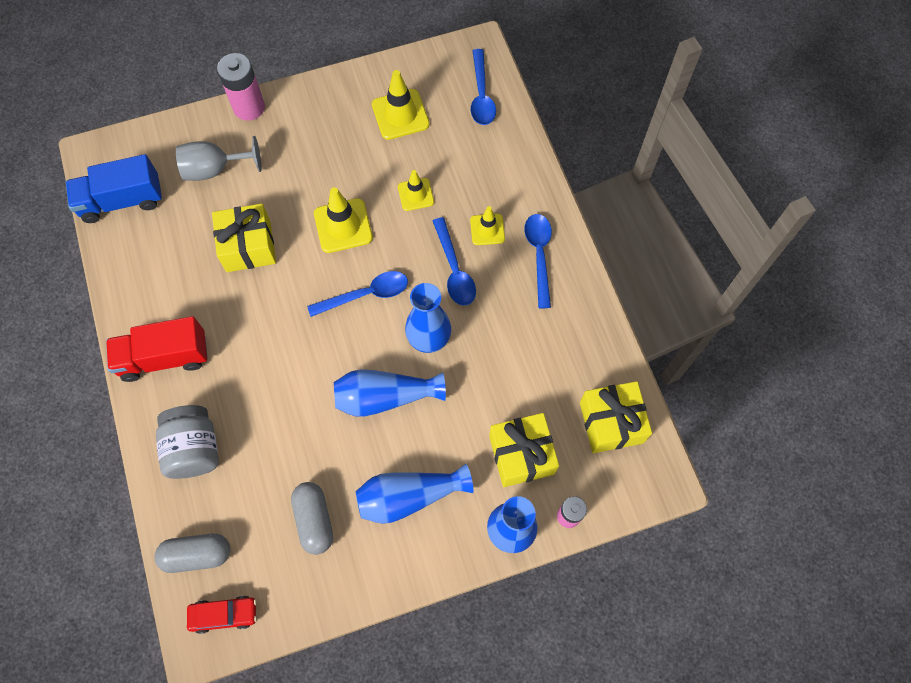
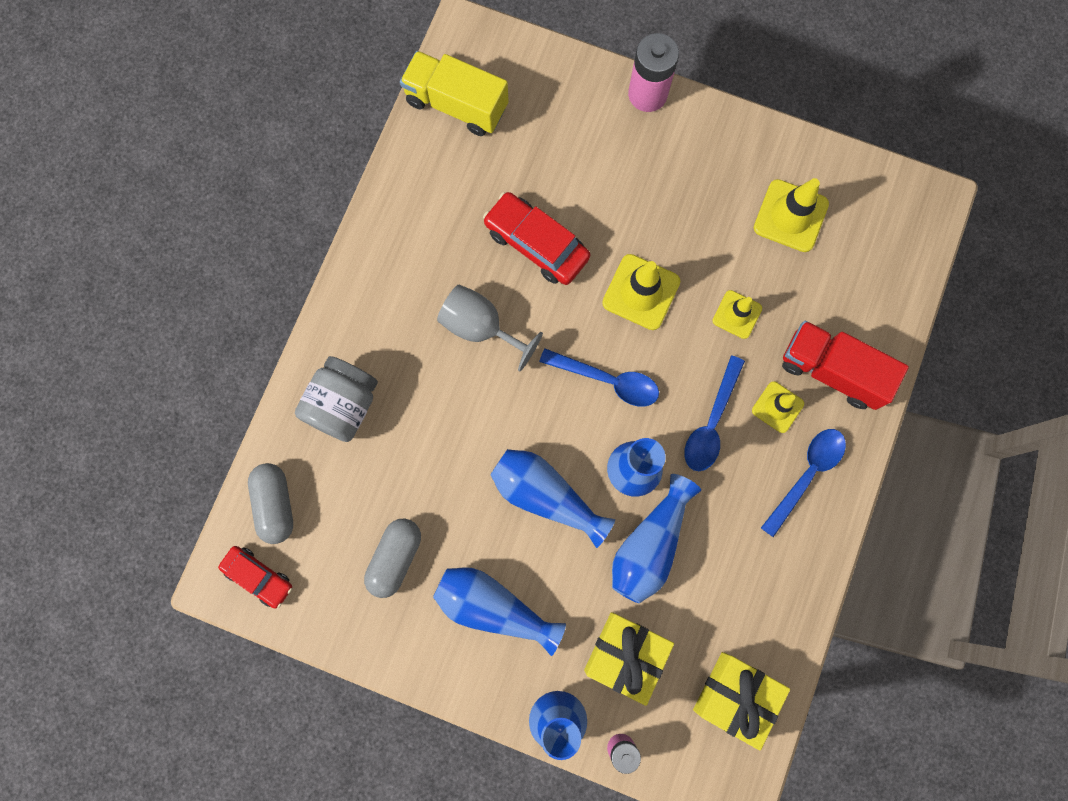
camera: 40 degrees right, 10 degrees up
blue truck [66,154,162,223] -> yellow truck [400,51,509,136]
red truck [106,316,208,382] -> red truck moved to [782,321,909,410]
grey capsule [154,533,230,573] -> grey capsule turned 45 degrees clockwise [248,463,293,544]
grey goblet [176,136,262,181] -> grey goblet moved to [437,285,543,371]
yellow gift [212,203,276,272] -> red car [483,192,590,285]
blue spoon [471,49,496,125] -> none
none -> blue vase [612,474,701,603]

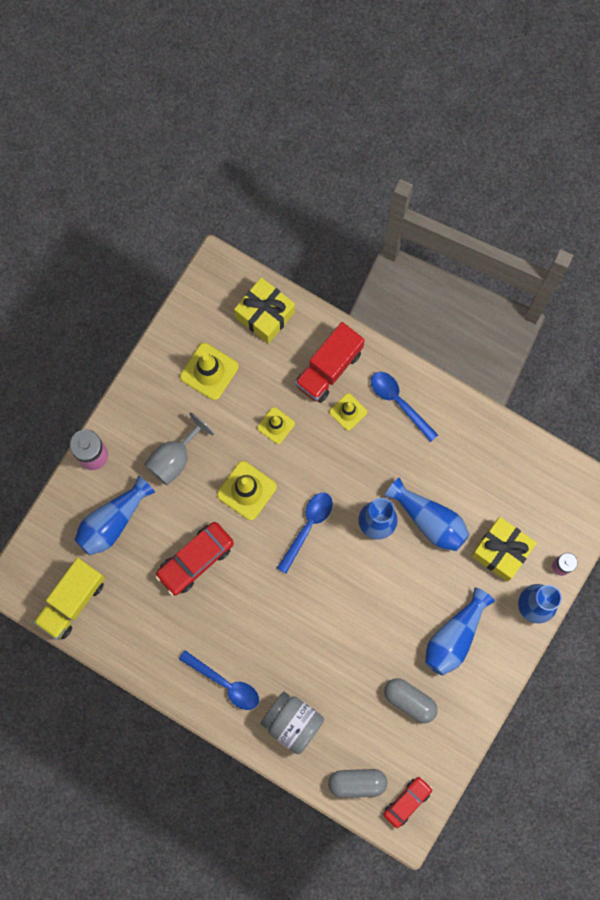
camera: 80 degrees left, 0 degrees up
grey goblet [437,285,543,371] -> grey goblet moved to [144,413,214,485]
blue vase [490,449,615,548] -> blue vase moved to [75,476,155,555]
blue spoon [684,356,745,471] -> blue spoon moved to [179,650,259,710]
yellow gift [693,652,790,751] -> yellow gift moved to [234,277,295,344]

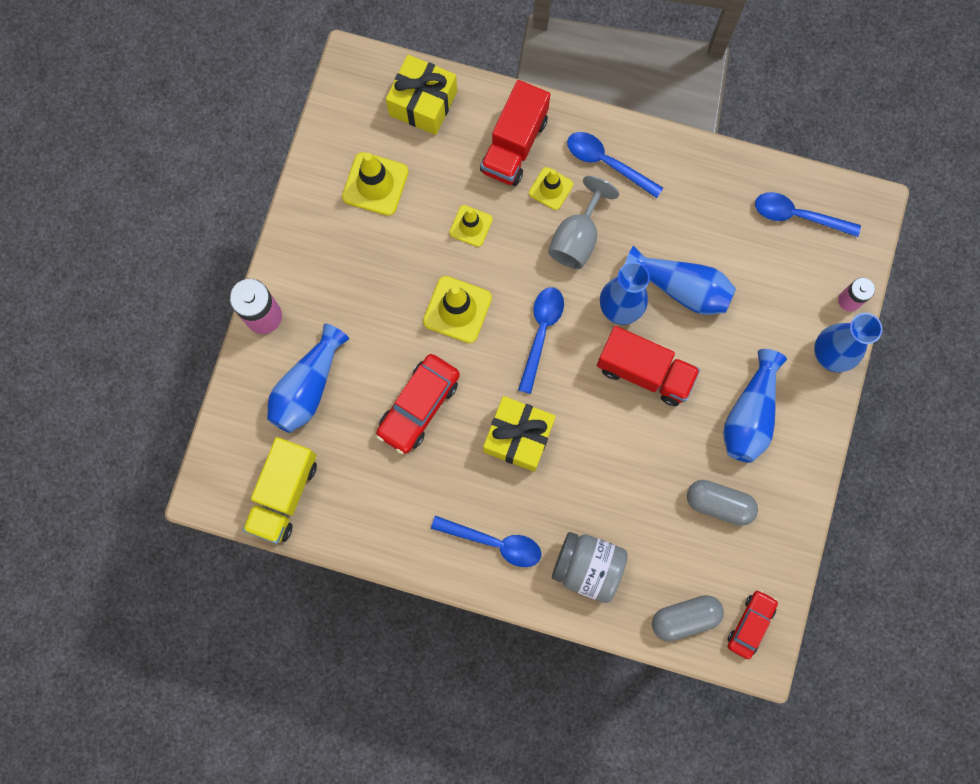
camera: 15 degrees left, 0 degrees up
grey goblet [144,413,214,485] -> grey goblet moved to [548,176,619,269]
yellow gift [471,517,537,582] -> yellow gift moved to [483,396,556,472]
none -> red truck [597,326,700,406]
none -> blue spoon [755,192,861,237]

